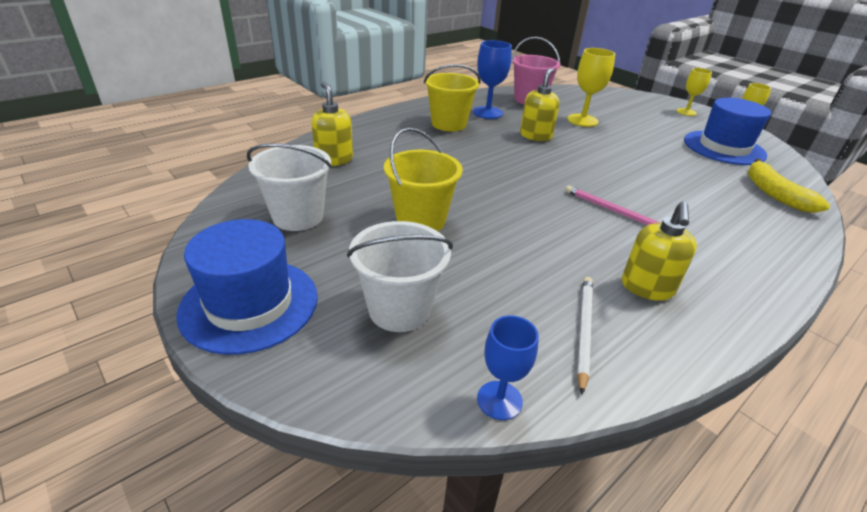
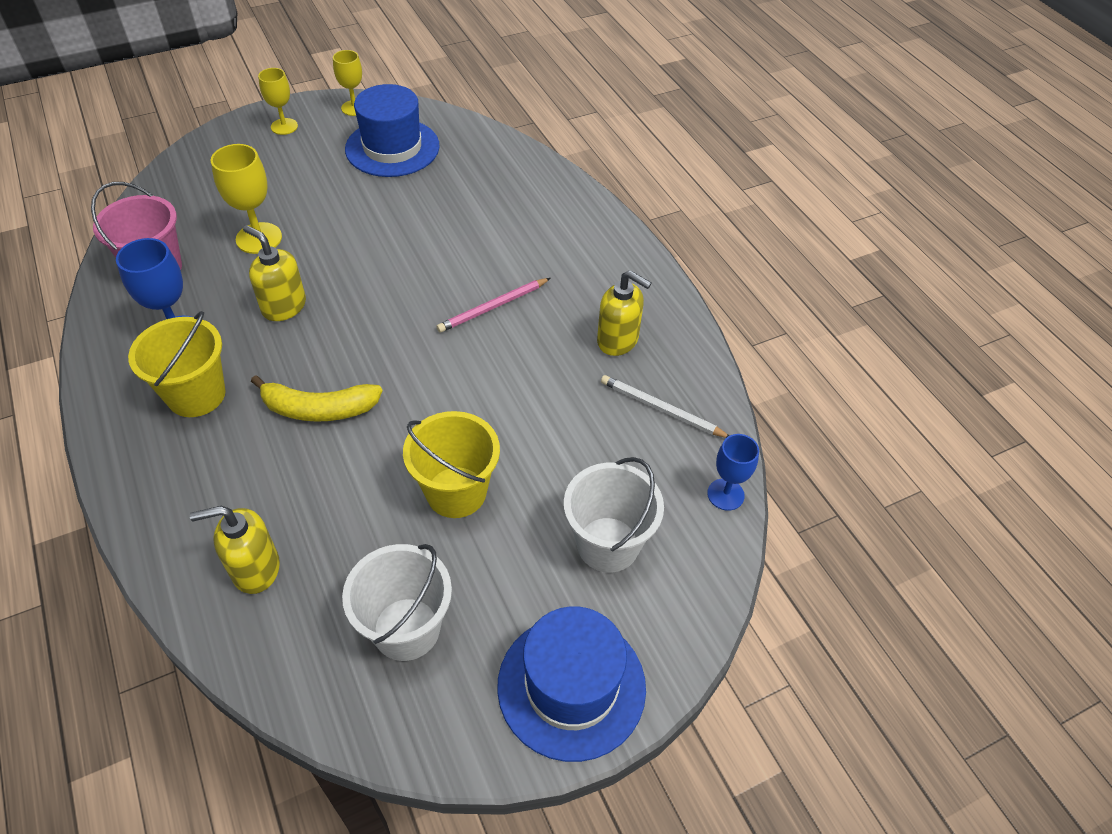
camera: 75 degrees left, 15 degrees up
yellow banana [747,158,830,213] -> yellow banana moved to [251,375,383,422]

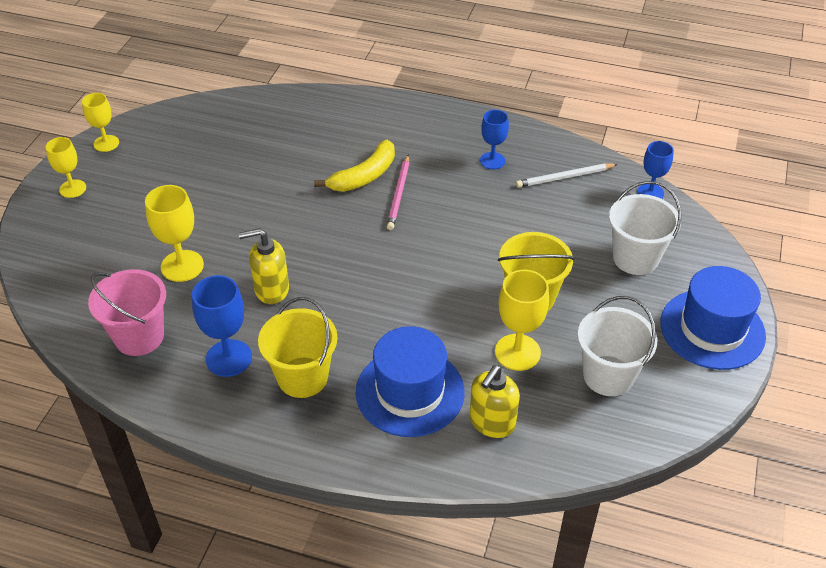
camera: 45 degrees left, 5 degrees down
yellow banana [251,375,383,422] -> yellow banana moved to [314,140,395,192]
blue hat [345,84,440,177] -> blue hat moved to [356,326,465,437]
yellow soap dispenser [597,270,652,356] -> blue goblet [480,110,509,169]
none -> yellow goblet [495,270,549,371]

